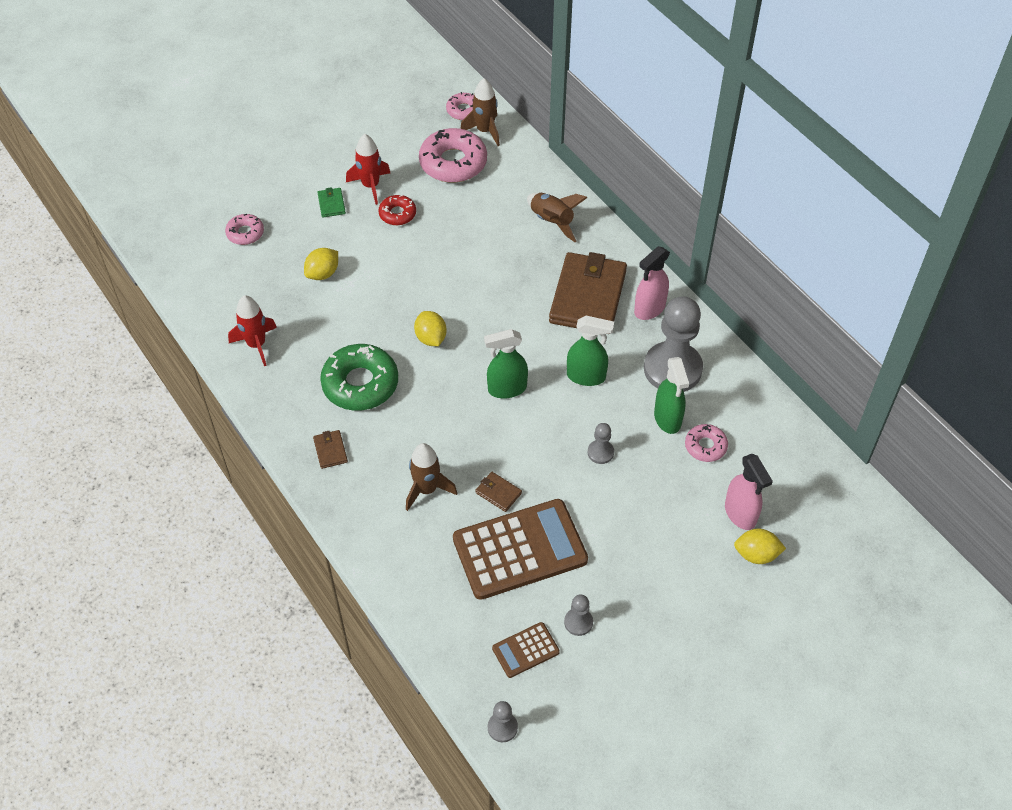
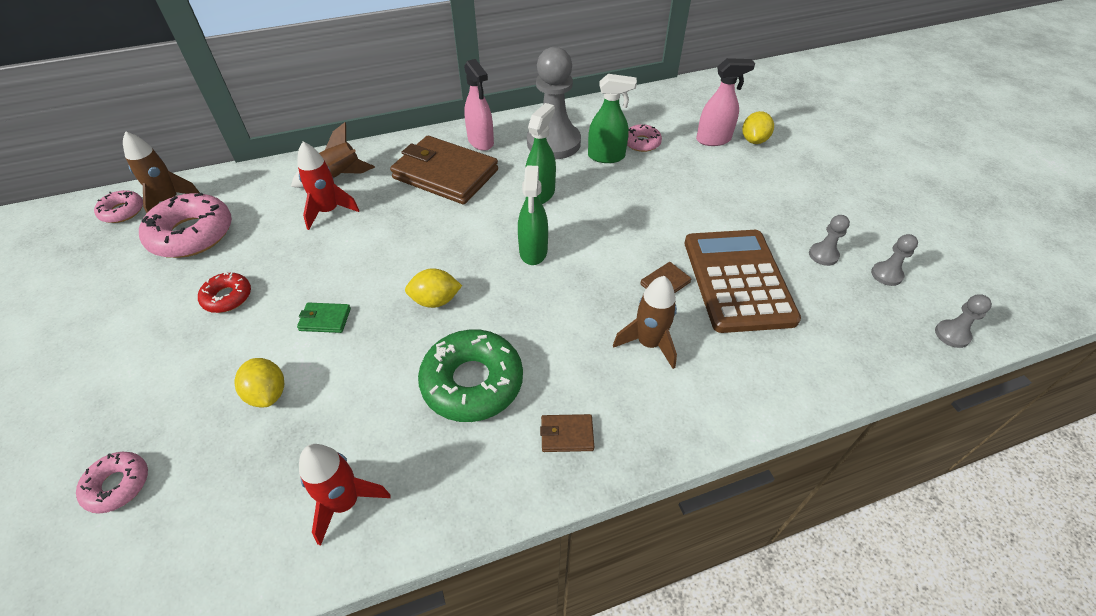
camera: 75 degrees left, 5 degrees down
green wallet [317,187,346,217] -> green wallet moved to [297,303,351,333]
red rocket [346,134,390,205] -> red rocket moved to [297,142,359,230]
brown calculator [492,622,560,678] -> none
grey pawn [588,423,614,464] -> grey pawn moved to [871,234,918,286]

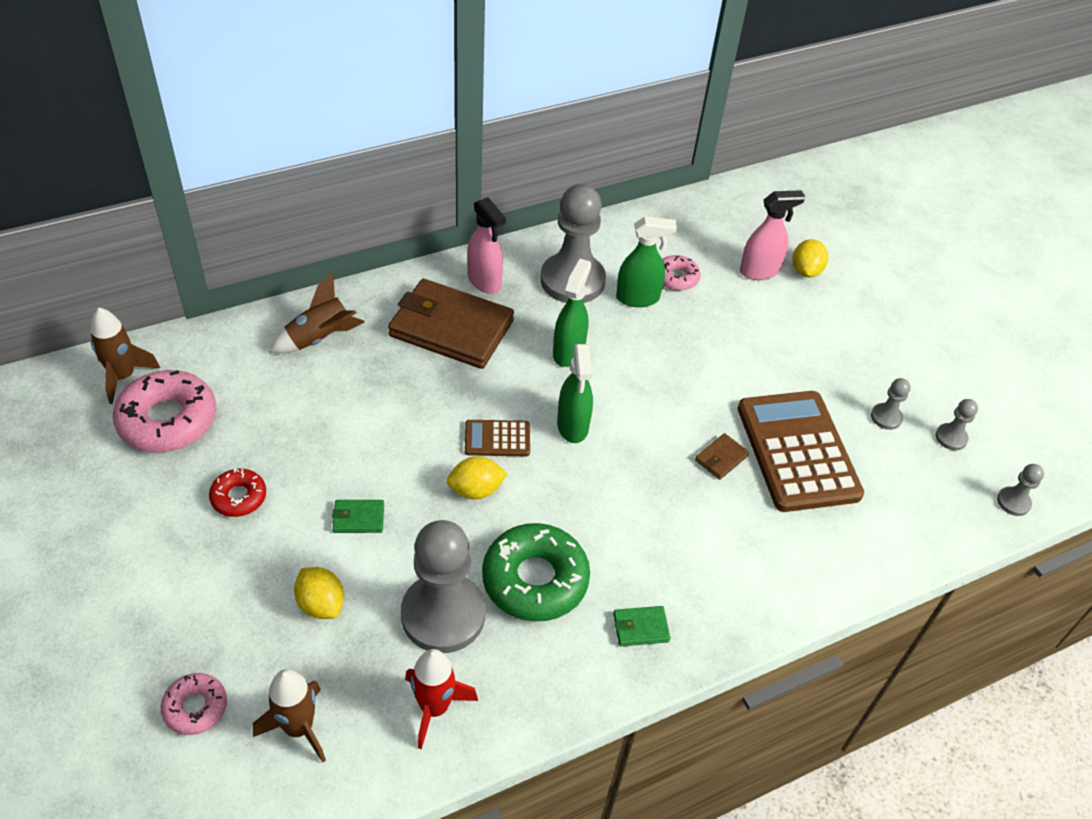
camera: 10 degrees left, 0 degrees up
pink donut [94,190,143,223] -> none
red rocket [297,142,359,230] -> none
brown wallet [540,414,594,452] -> green wallet [613,606,670,646]
brown rocket [613,276,677,369] -> brown rocket moved to [253,669,326,763]
none -> grey pawn [401,520,485,653]
none -> brown calculator [465,420,530,456]

